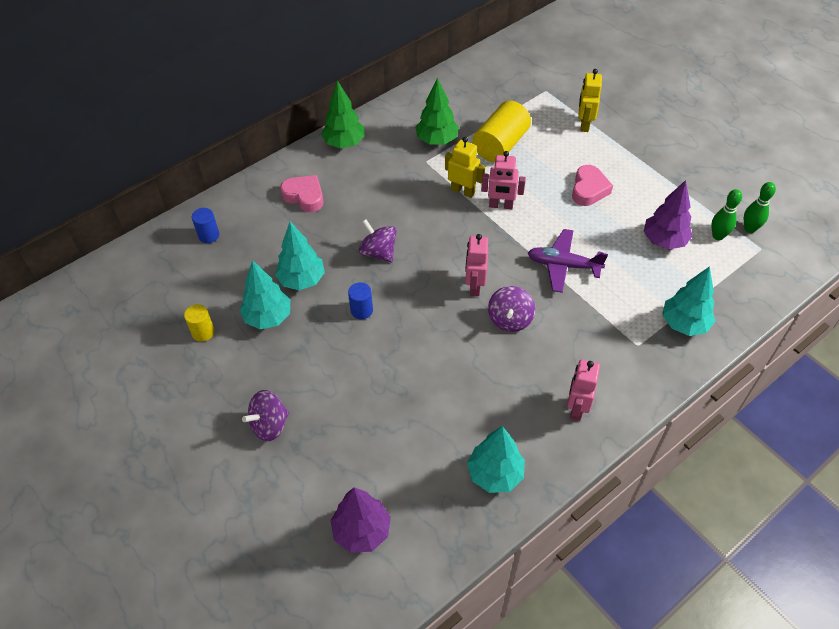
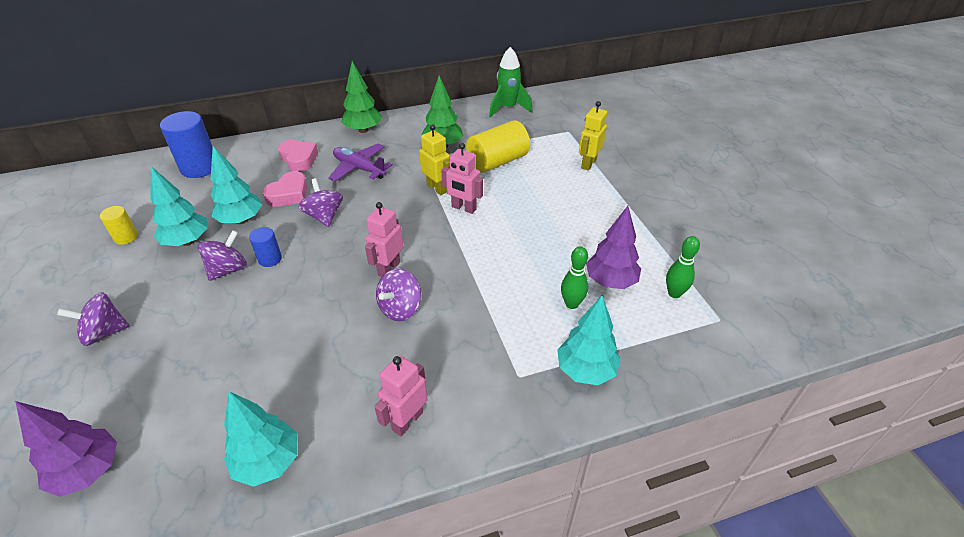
camera: 20 degrees right, 10 degrees down
blue cylinder [192,208,219,243] -> blue cylinder [160,111,213,178], size x1.90
purple plane [528,229,608,293] -> purple plane moved to [328,144,393,182]
pink heart [572,165,613,206] -> pink heart moved to [263,171,308,207]
green bowling pin [744,182,776,233] -> green bowling pin moved to [561,246,588,309]
none -> purple spinning top [198,230,247,281]
none -> green rocket [489,47,533,118]

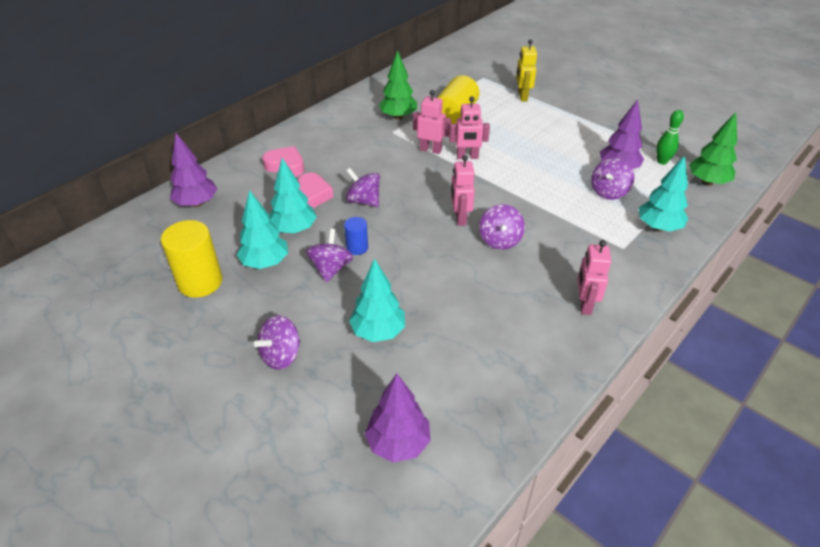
camera: 30 degrees left, 0 degrees up
yellow cylinder [100,206,138,245] -> yellow cylinder [161,220,222,298], size x1.90
blue cylinder [160,111,213,178] -> purple tree [170,133,217,207]
turquoise tree [224,391,297,487] -> turquoise tree moved to [349,258,405,342]
purple plane [328,144,393,182] -> none
green tree [341,61,382,133] -> green tree moved to [689,112,737,186]
yellow robot [419,124,450,195] -> pink robot [413,90,451,154]
green rocket [489,47,533,118] -> none
green bowling pin [561,246,588,309] -> purple spinning top [591,158,634,200]

